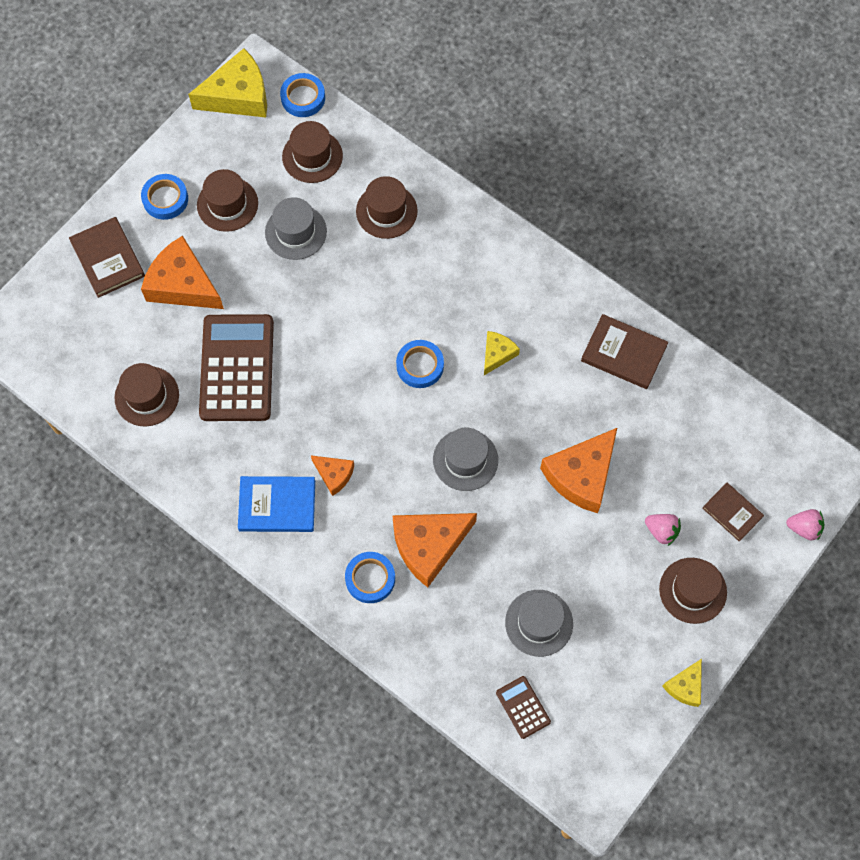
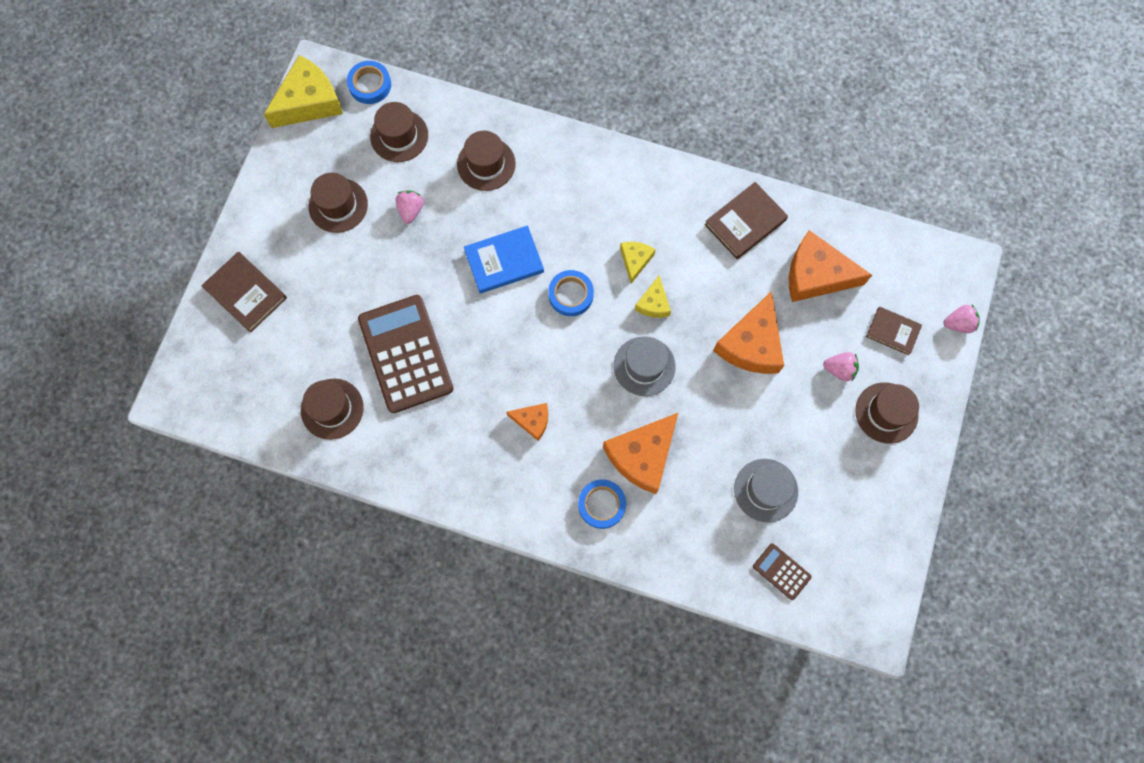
camera: 20 degrees left, 5 degrees up
blue tape [141,174,188,220] -> none
orange cheese [141,236,224,309] -> orange cheese moved to [789,230,872,302]
blue book [238,476,315,532] -> blue book moved to [464,226,544,294]
grey hat [265,197,327,260] -> pink strawberry [396,190,424,224]
brown book [581,314,668,389] -> brown book turned 45 degrees counterclockwise [704,182,788,259]
yellow cheese [662,659,702,707] -> yellow cheese moved to [635,275,671,318]

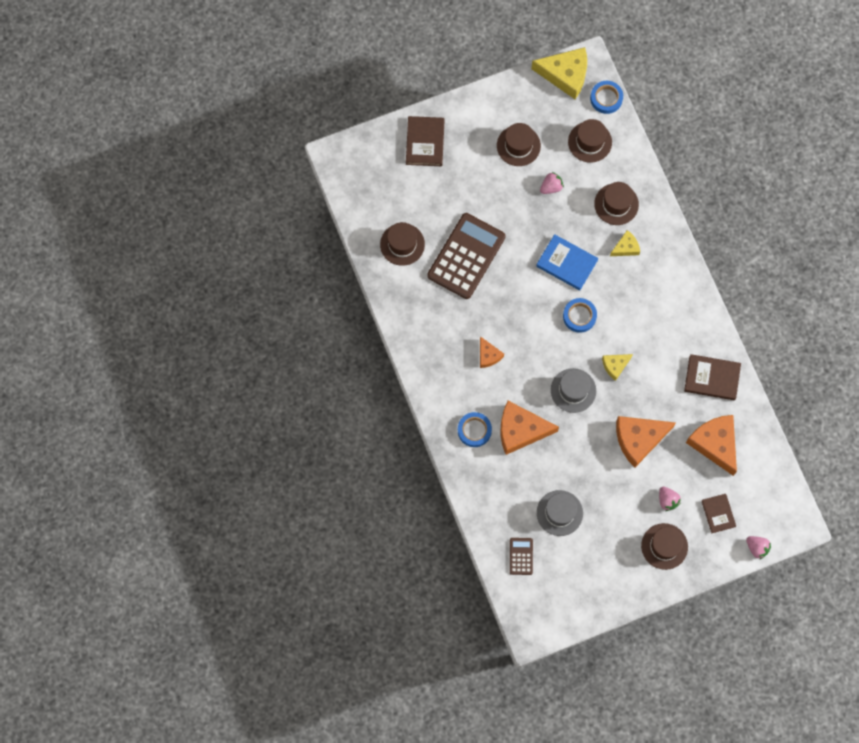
camera: 50 degrees right, 0 degrees up
yellow cheese [620,242,656,284] -> yellow cheese moved to [610,230,640,256]

